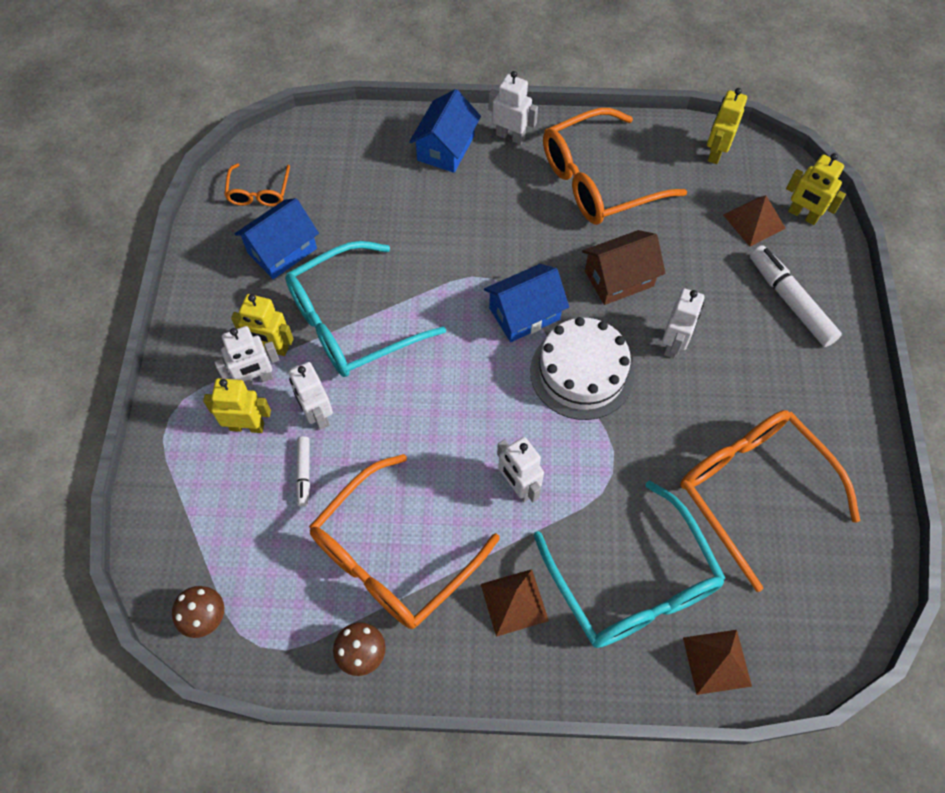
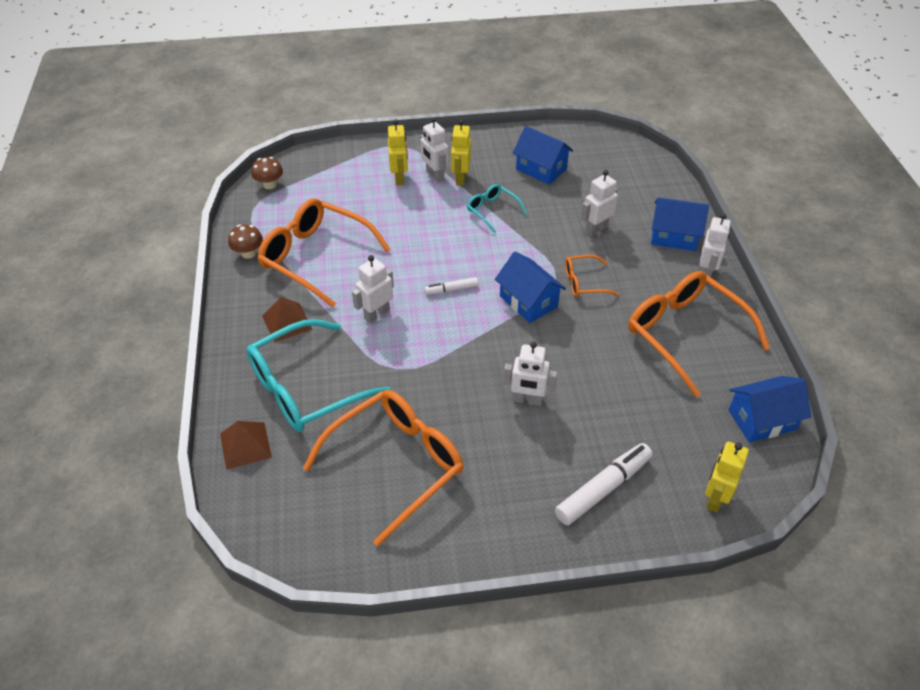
camera: 80 degrees right, 15 degrees down
orange glasses [224,163,290,206] -> orange glasses moved to [565,255,620,297]
turquoise glasses [285,241,446,377] -> turquoise glasses [467,184,527,233], size x0.49
white robot [288,362,333,430] -> white robot moved to [581,170,618,236]
white marker [296,436,310,507] -> white marker moved to [425,277,478,295]
white cake [530,317,634,420] -> none
brown house [582,230,665,305] -> none
yellow robot [707,88,747,164] -> blue house [729,376,812,443]
brown pyramid [723,195,786,246] -> none

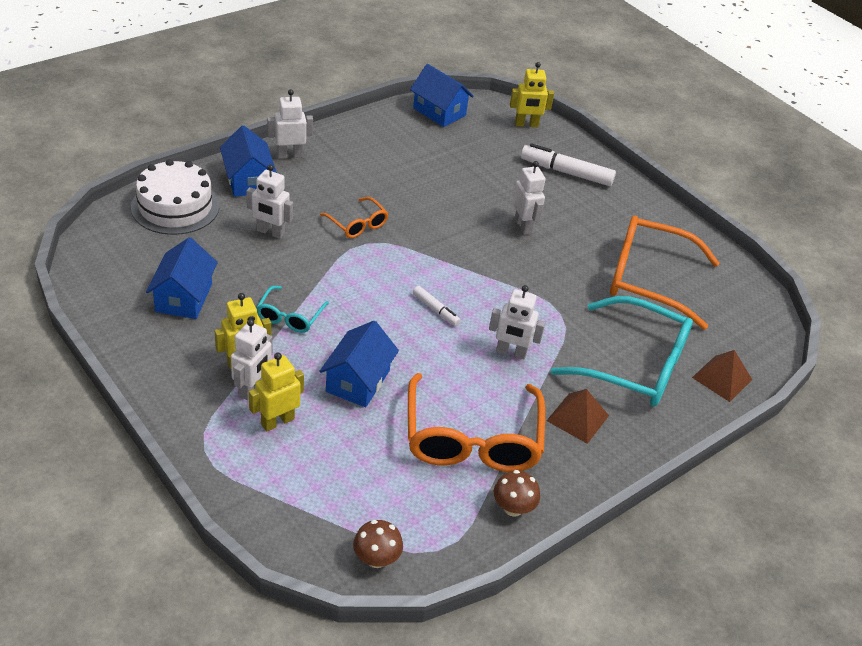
camera: 125 degrees left, 5 degrees down
blue house [495,252,566,323] -> blue house moved to [319,321,399,407]
orange glasses [628,271,770,397] -> none
none -> white cake [131,159,219,235]

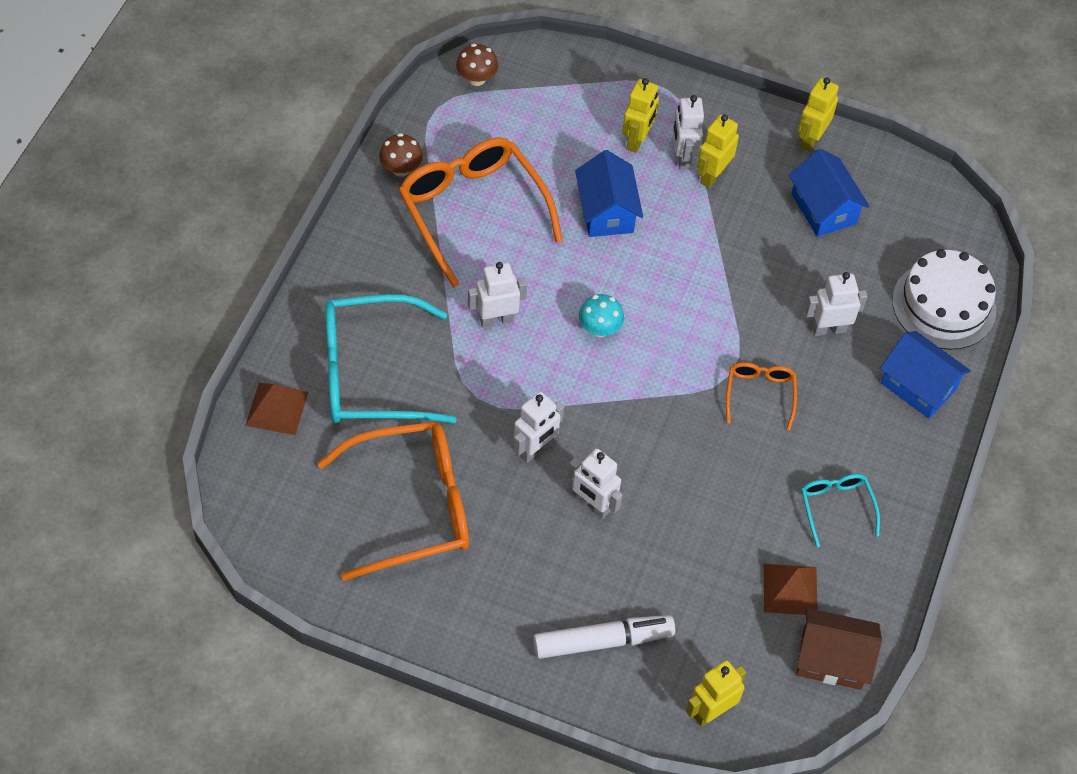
camera: 150 degrees right, 15 degrees up
turquoise glasses [256,286,329,333] -> turquoise glasses moved to [801,474,880,547]
white robot [267,89,313,158] -> white robot moved to [513,392,564,463]
orange glasses [320,197,389,238] -> orange glasses turned 75 degrees clockwise [726,362,797,430]
blue house [410,64,474,127] -> brown house [796,608,882,690]
white marker [413,286,461,326] -> turquoise mushroom [579,294,624,337]
brown pyramid [546,389,609,444] -> brown pyramid moved to [764,564,818,615]
none -> yellow robot [798,77,839,152]

